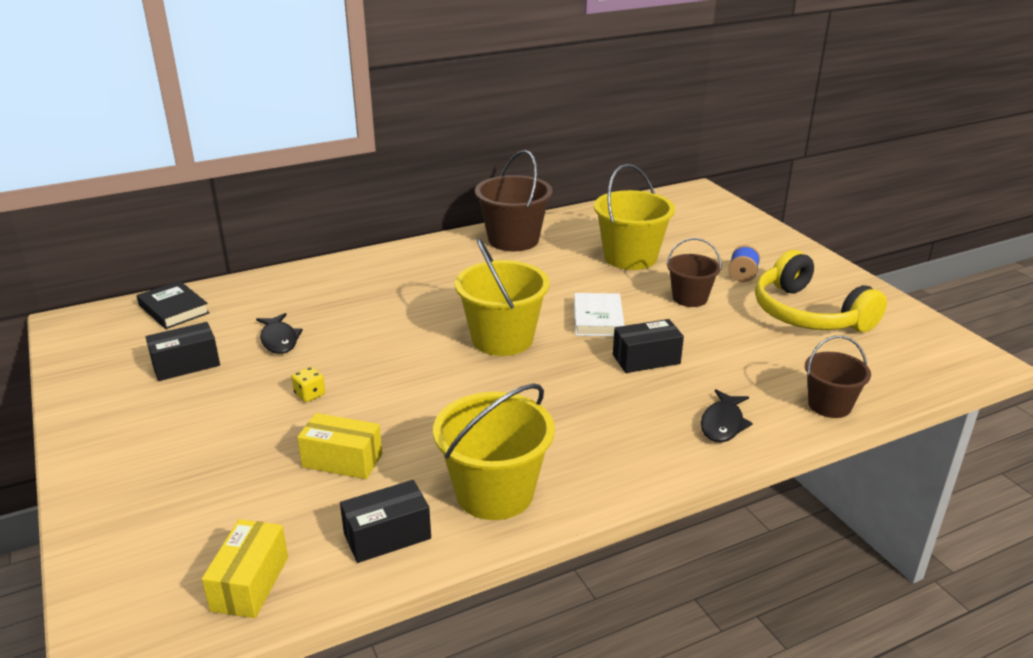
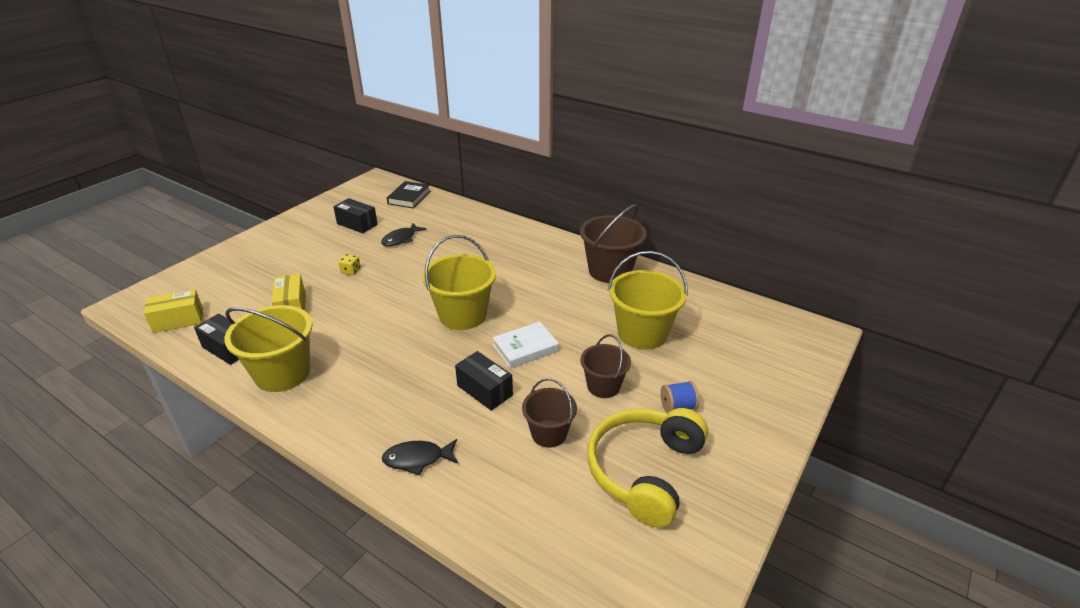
camera: 60 degrees right, 5 degrees up
brown bucket [805,336,871,418] -> brown bucket moved to [522,378,577,448]

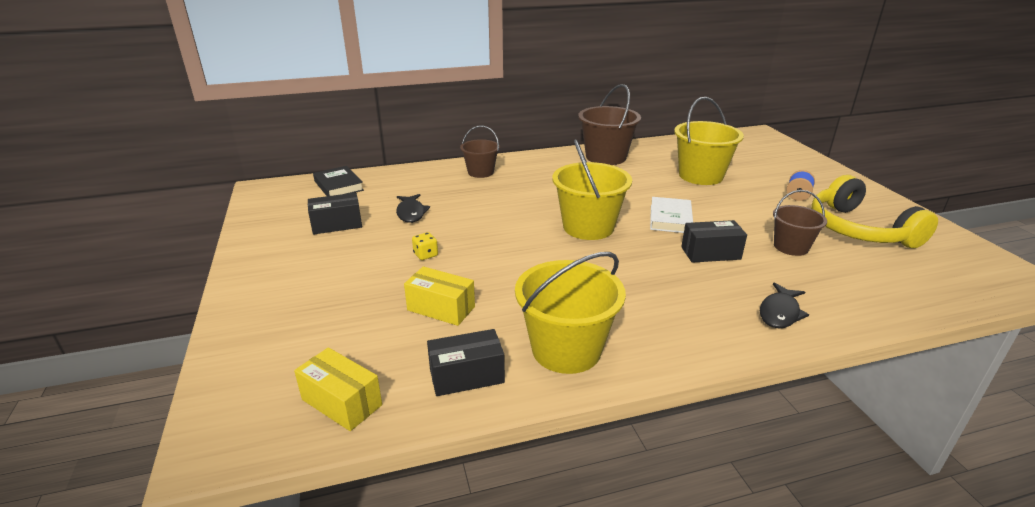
camera: 50 degrees left, 5 degrees down
yellow box [144,290,203,333] -> yellow box turned 75 degrees counterclockwise [294,347,382,431]
brown bucket [580,334,631,398] -> brown bucket moved to [460,126,500,178]

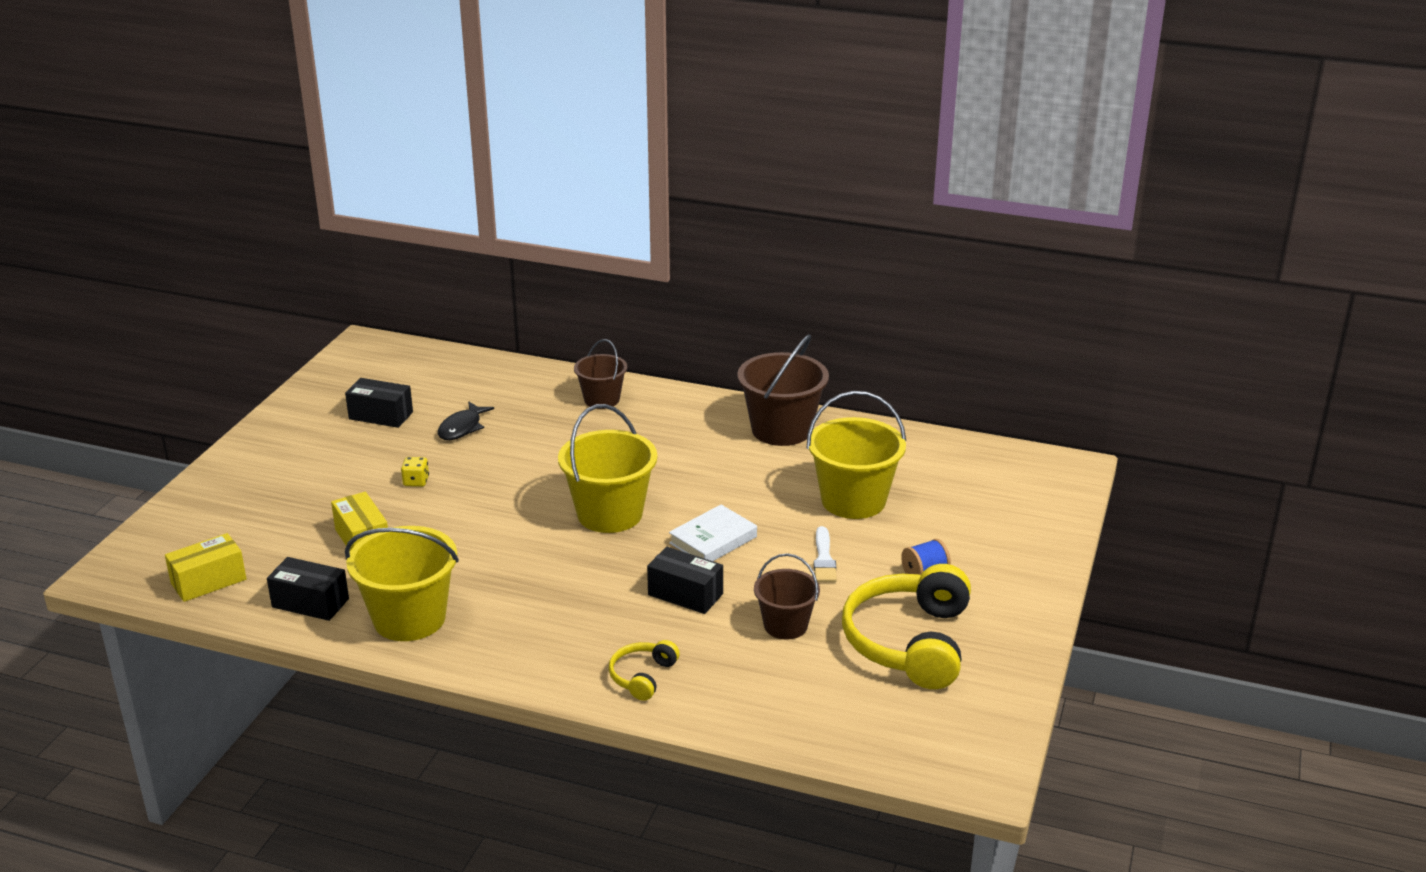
camera: 35 degrees right, 0 degrees up
yellow box [294,347,382,431] -> yellow box turned 75 degrees clockwise [165,533,246,602]
black book [313,166,364,196] -> none
black fish [760,283,809,328] -> yellow headphones [609,640,680,701]
none -> white brush [814,526,837,582]

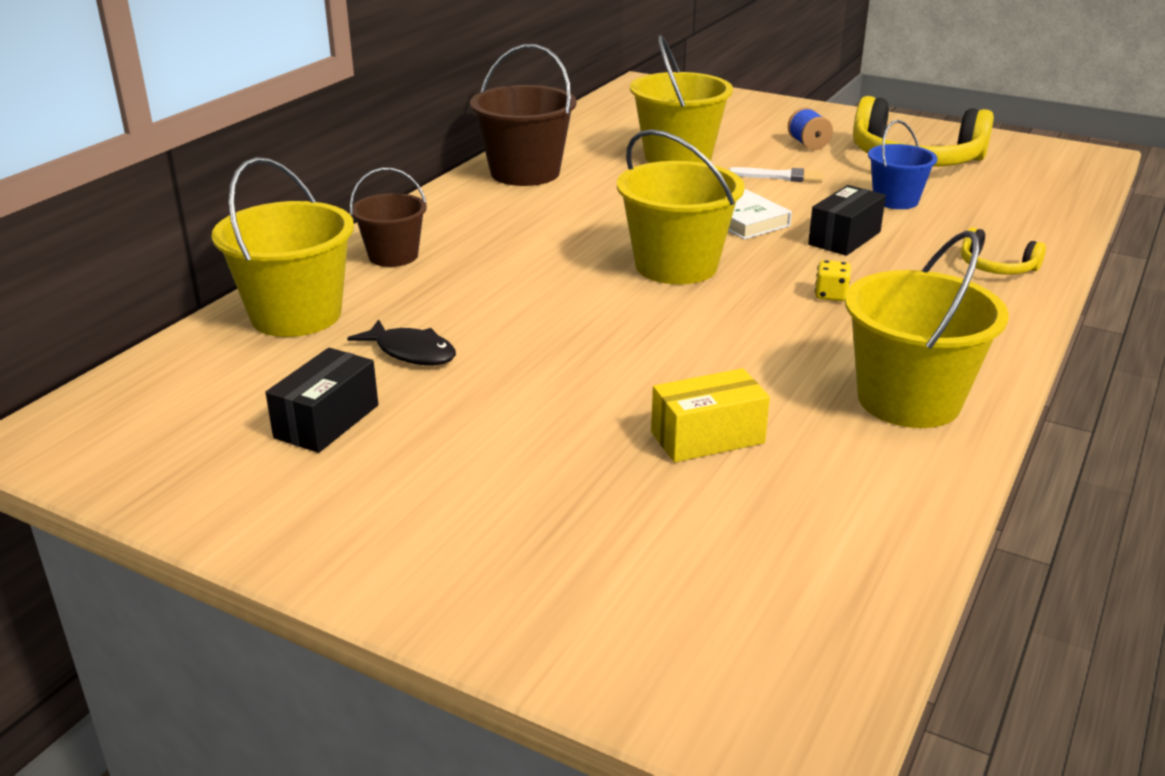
camera: 80 degrees left, 0 degrees up
yellow box [165,533,246,602] -> none
black box [267,557,349,621] -> none
yellow dice [401,457,429,487] -> yellow dice moved to [815,260,851,301]
brown bucket [754,553,820,639] -> blue bucket [868,120,937,209]
none -> yellow bucket [212,157,354,337]

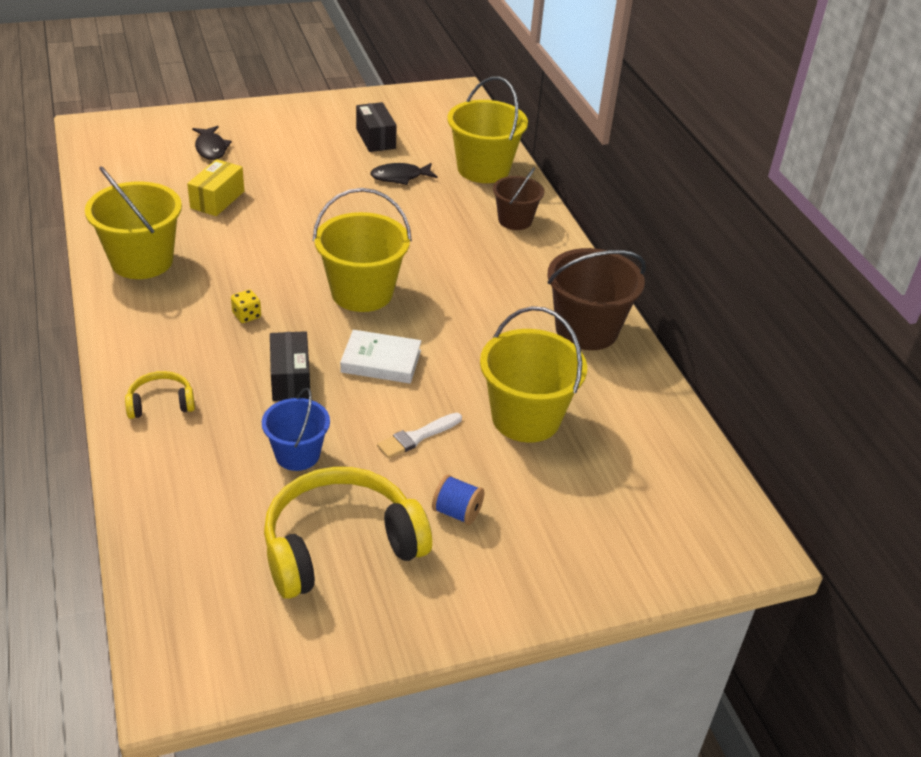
camera: 130 degrees right, 10 degrees up
none -> black fish [192,126,232,160]

